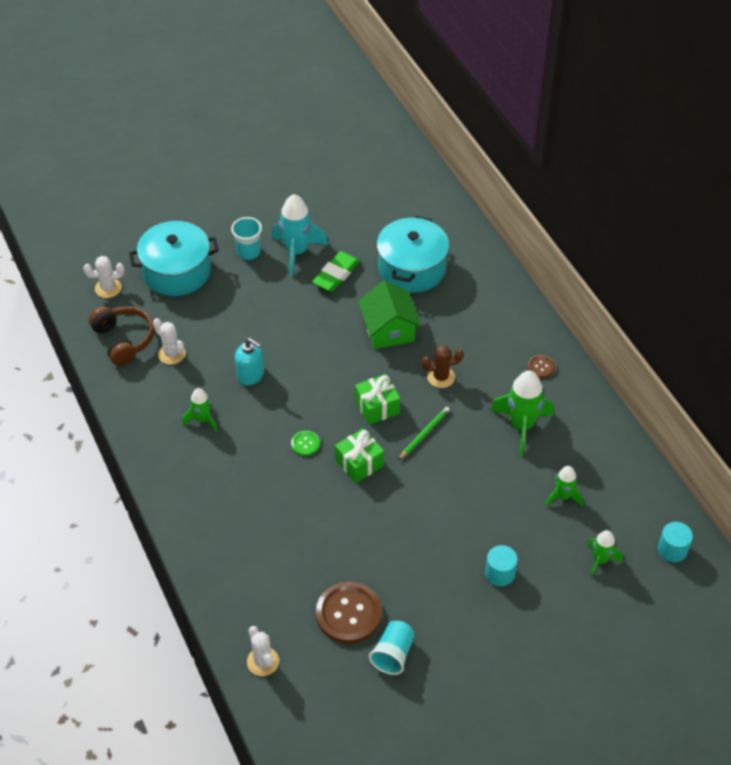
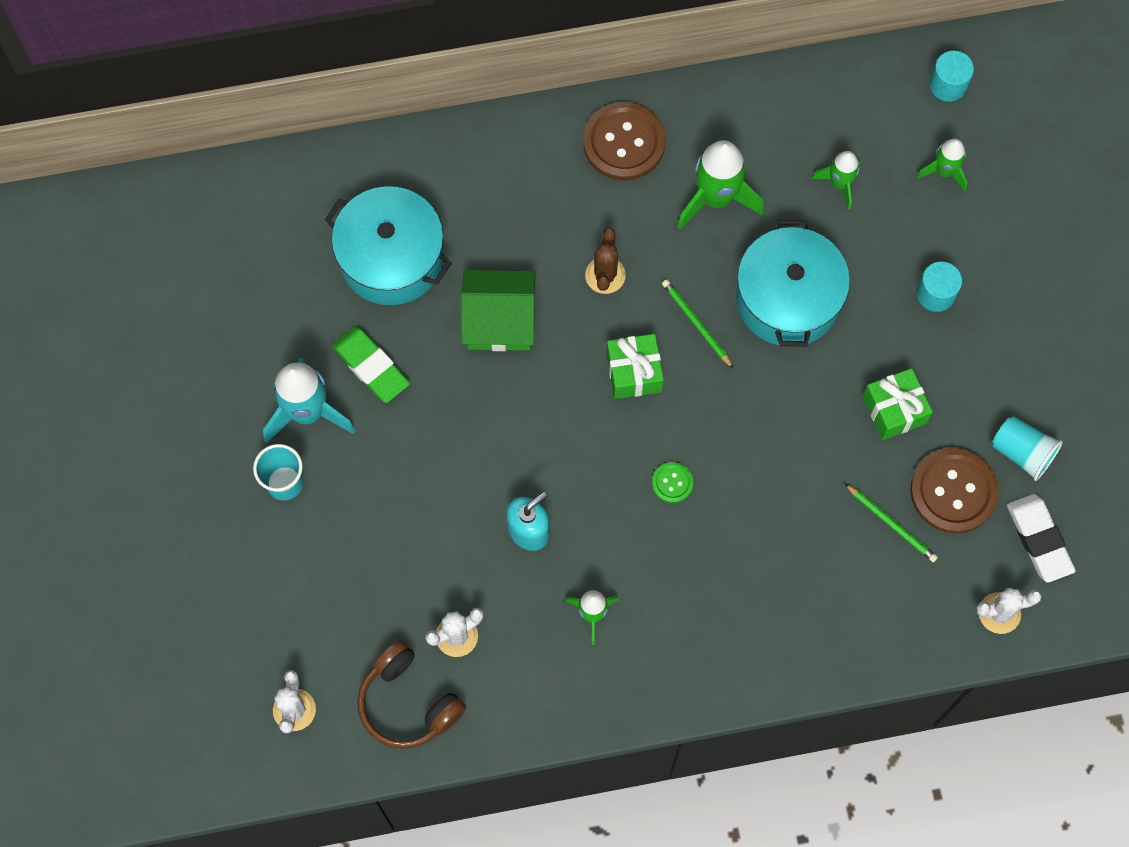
camera: 75 degrees left, 20 degrees up
brown headphones [89,306,154,366] -> brown headphones turned 120 degrees counterclockwise [357,640,466,749]
turquoise pot [129,221,219,296] -> turquoise pot moved to [736,220,850,347]
green gift [335,428,384,483] -> green gift moved to [863,368,933,440]
brown button [527,355,555,378] -> brown button [583,102,665,180], size x2.09
none -> green pencil [844,483,938,563]
none -> white eraser [1007,494,1076,583]

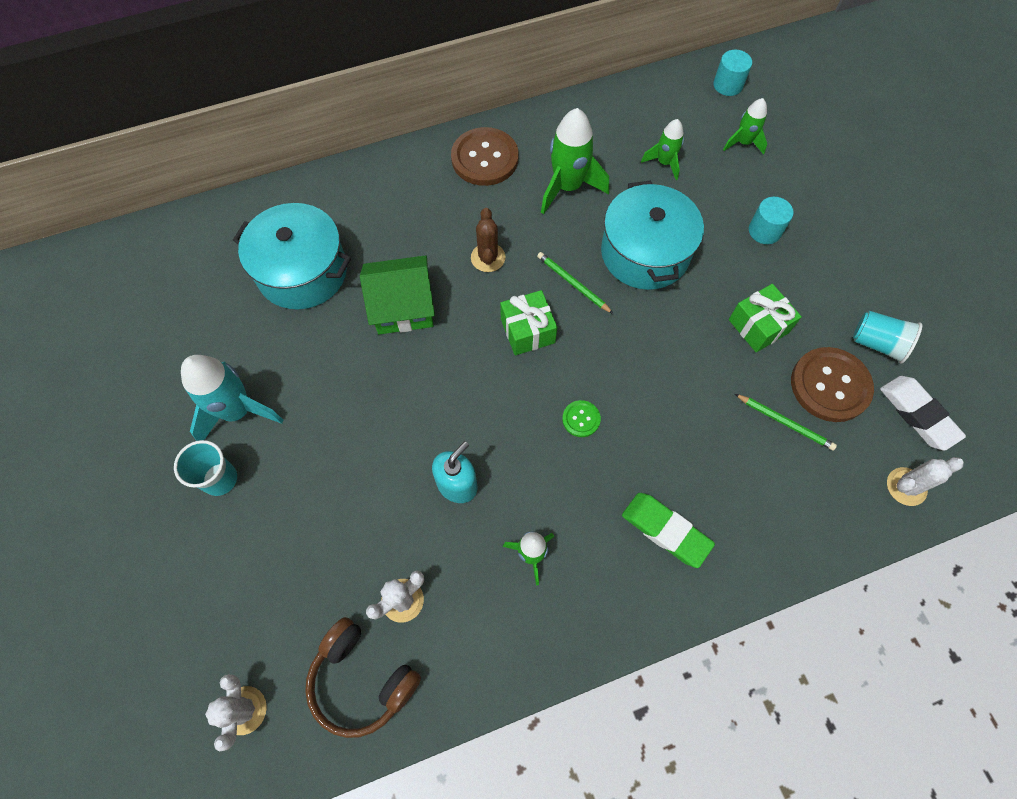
camera: 10 degrees left, 5 degrees down
green eraser [332,326,410,403] -> green eraser moved to [622,493,715,568]

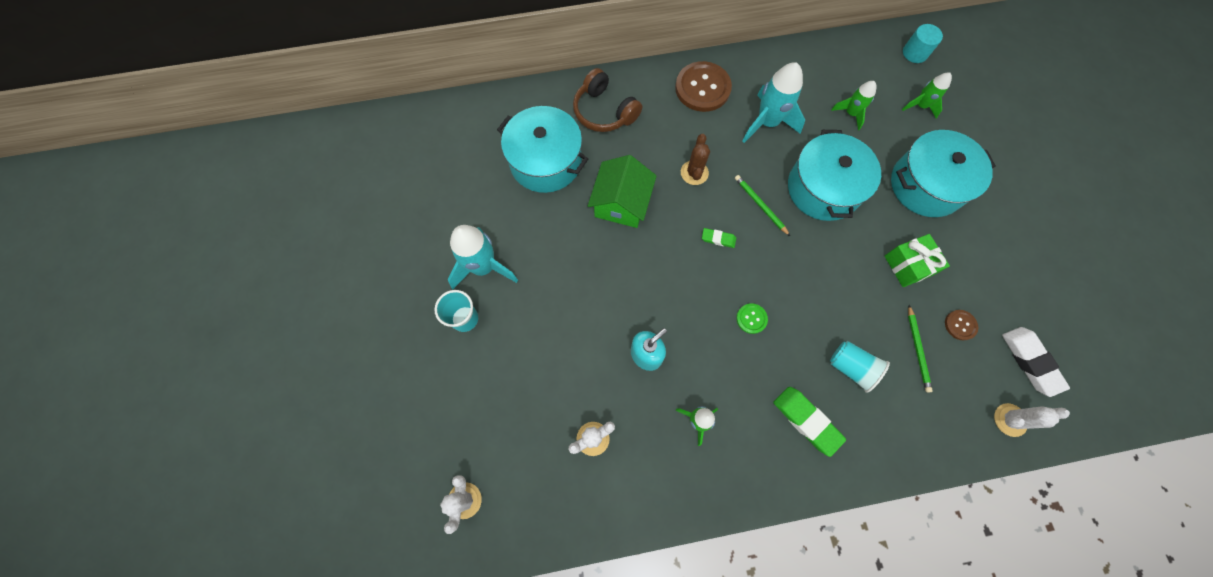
camera: 10 degrees right, 5 degrees up
brown headphones [305,617,421,738] -> brown headphones moved to [573,68,642,132]
green house [360,255,435,334] -> green house turned 75 degrees counterclockwise [588,155,657,228]
green gift [500,290,557,355] -> green eraser [702,228,736,248]
green rocket [541,108,609,214] -> turquoise rocket [743,62,805,143]
green pencil [735,394,837,451] -> green pencil turned 45 degrees clockwise [908,305,933,393]
turquoise cylinder [749,197,794,244] -> turquoise pot [891,130,996,217]
brown button [791,347,874,422] -> brown button [945,310,978,340], size x0.48
turquoise cup [853,311,922,364] -> turquoise cup moved to [830,341,890,393]

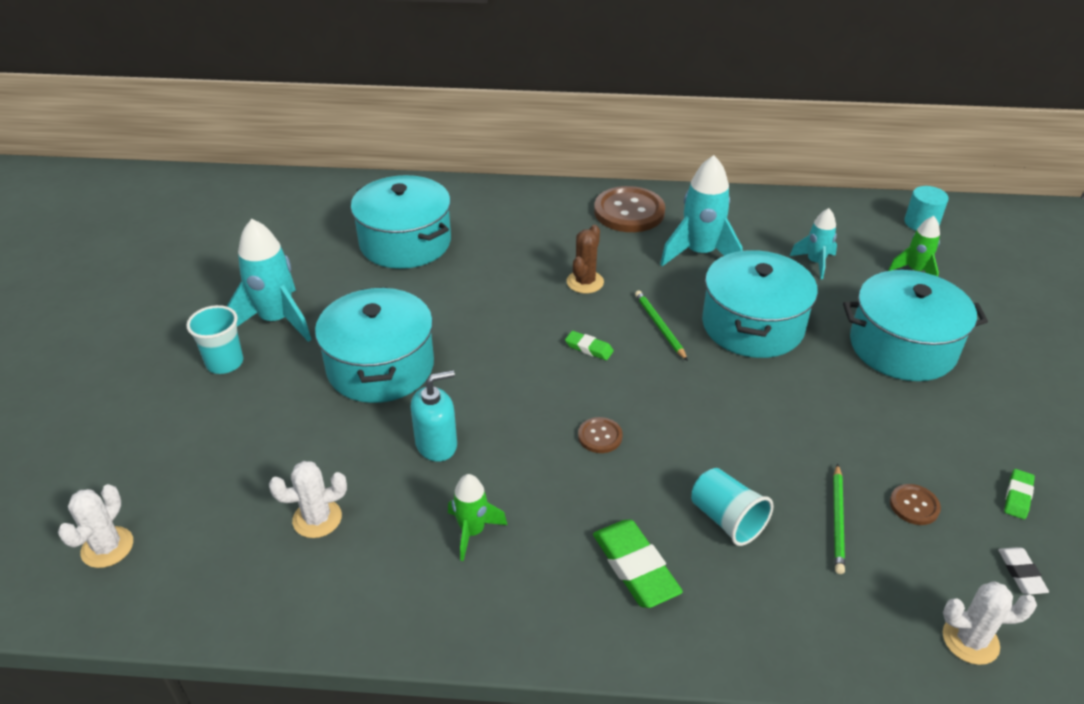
camera: 15 degrees right, 30 degrees down
brown headphones [573,68,642,132] -> none
green house [588,155,657,228] -> none
green button [736,303,768,334] -> brown button [578,417,623,453]
green rocket [831,81,876,130] -> turquoise rocket [790,208,837,279]
green gift [885,234,950,287] -> none
white eraser [1002,327,1070,397] -> white eraser [998,547,1049,595], size x0.54
none -> turquoise pot [315,287,434,403]
none -> green eraser [1004,469,1035,519]

